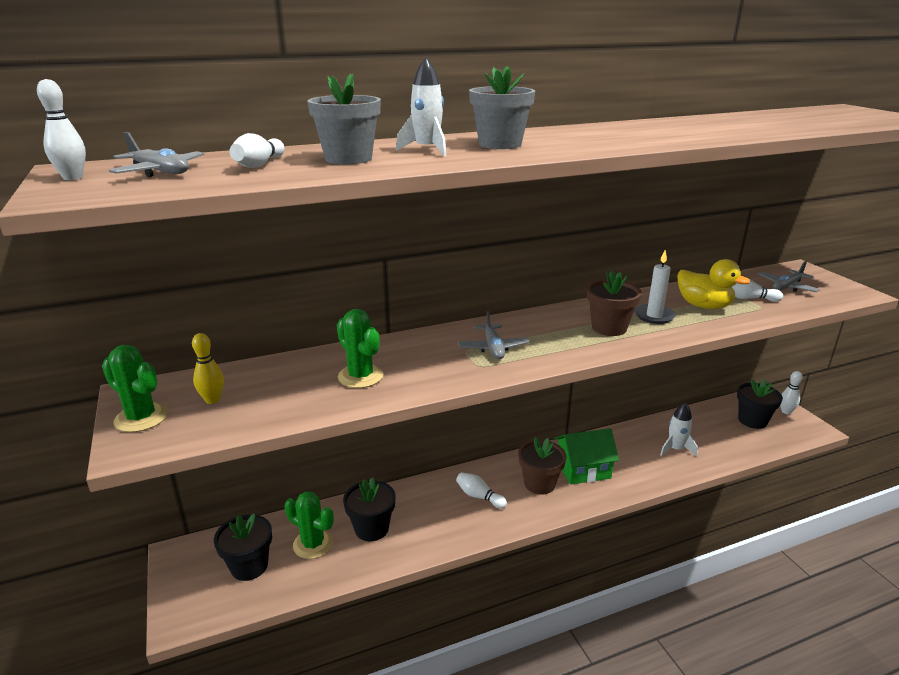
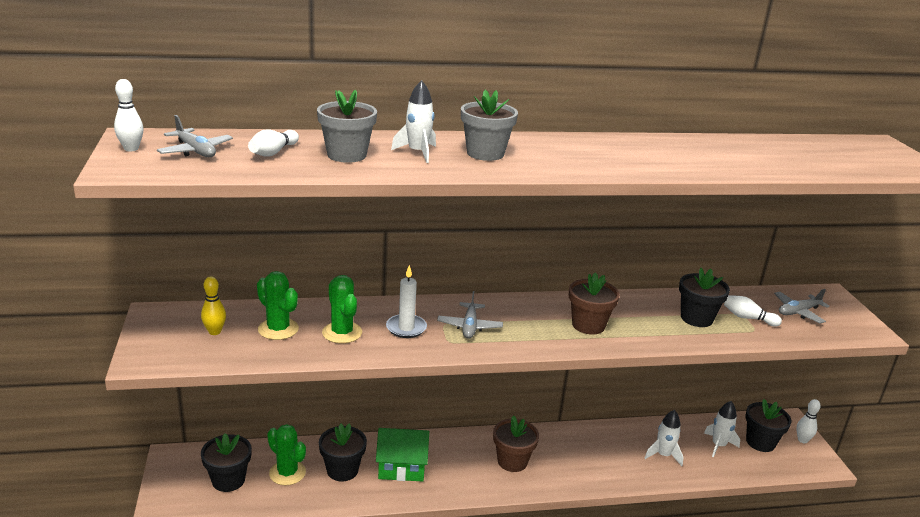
camera: 10 degrees right, 0 degrees up
green cactus [102,345,168,432] -> green cactus moved to [257,271,299,340]
white bowling pin [456,472,507,509] -> none
green house [555,428,619,485] -> green house moved to [376,428,429,481]
white candle [634,250,676,324] -> white candle moved to [386,265,427,338]
yellow duck [677,259,750,309] -> black flower pot [679,268,730,327]
none -> white rocket [704,401,740,457]

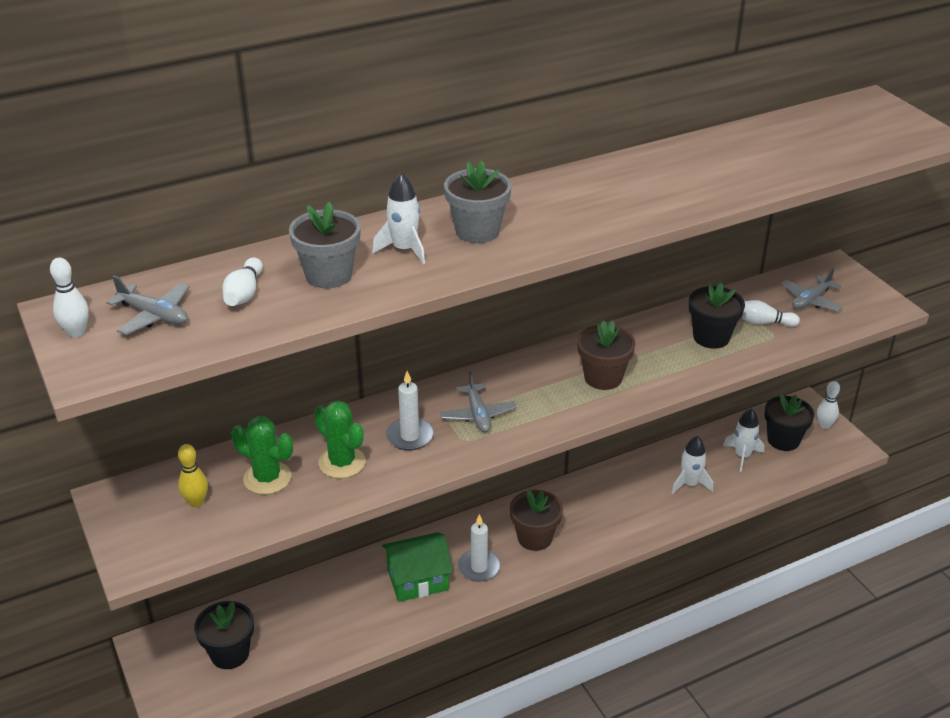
camera: 15 degrees left, 10 degrees up
green cactus [267,424,306,485] -> none
black flower pot [319,423,367,481] -> none
none -> white candle [458,514,501,582]

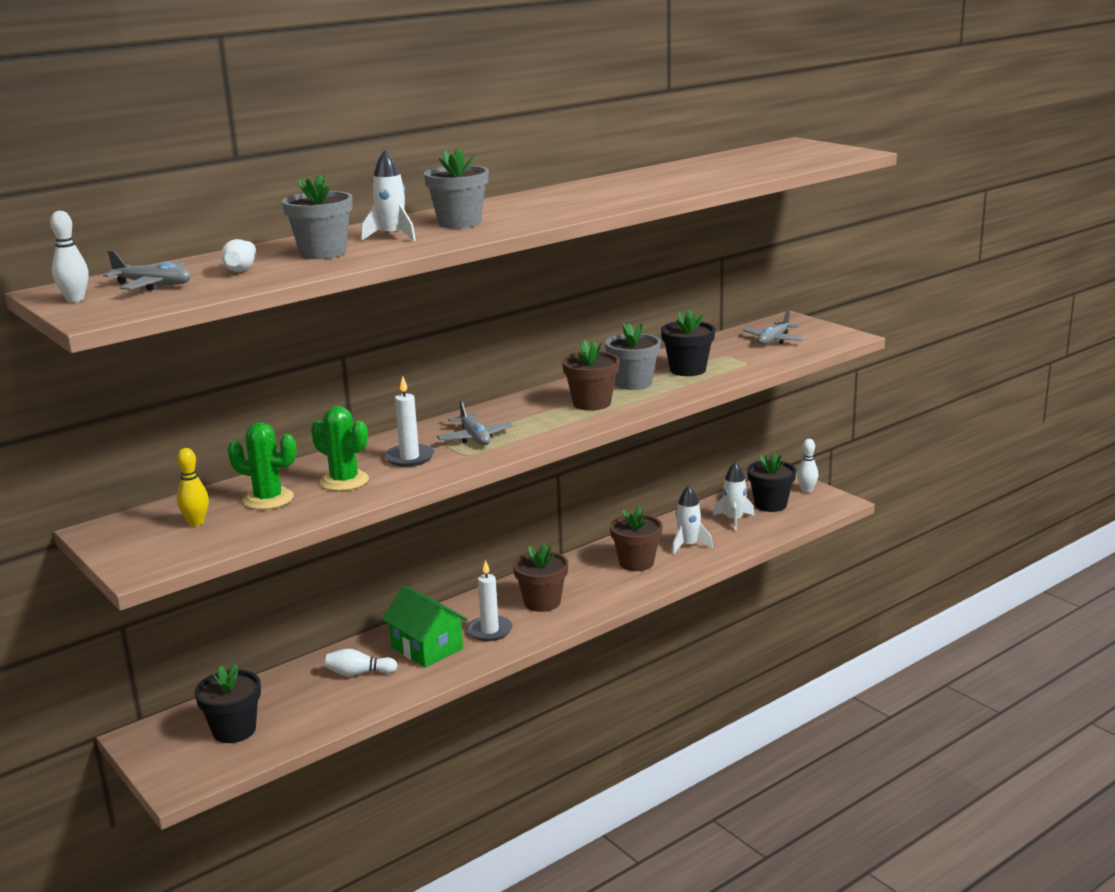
camera: 10 degrees left, 15 degrees down
green house [382,532,453,602] -> green house turned 75 degrees clockwise [382,585,468,668]
white bowling pin [741,300,800,327] -> white bowling pin moved to [325,649,397,676]
none -> grey flower pot [605,323,661,390]
none -> brown flower pot [610,506,663,571]

